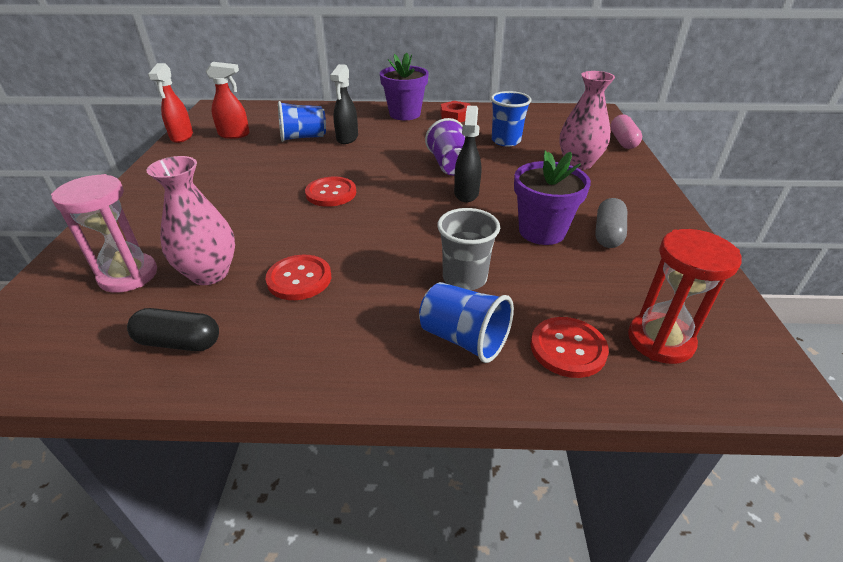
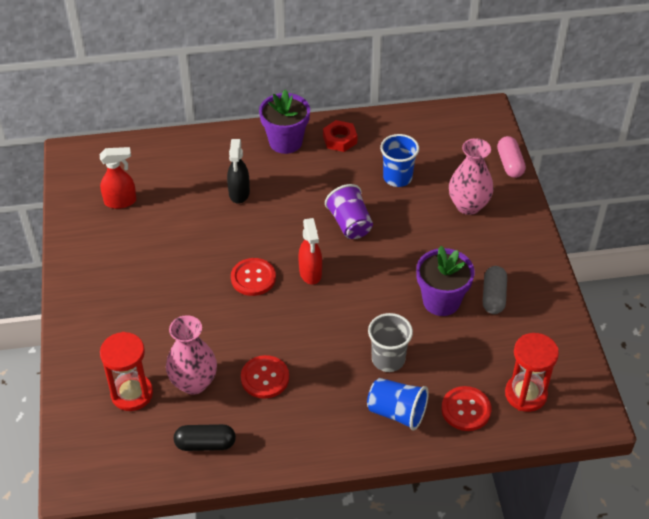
camera: 10 degrees left, 10 degrees up
pink hourglass [51,174,157,293] -> red hourglass [100,332,153,411]
red spray bottle [148,63,193,143] -> red spray bottle moved to [298,218,322,285]
blue cup [278,101,326,142] -> none
black spray bottle [454,105,481,202] -> none

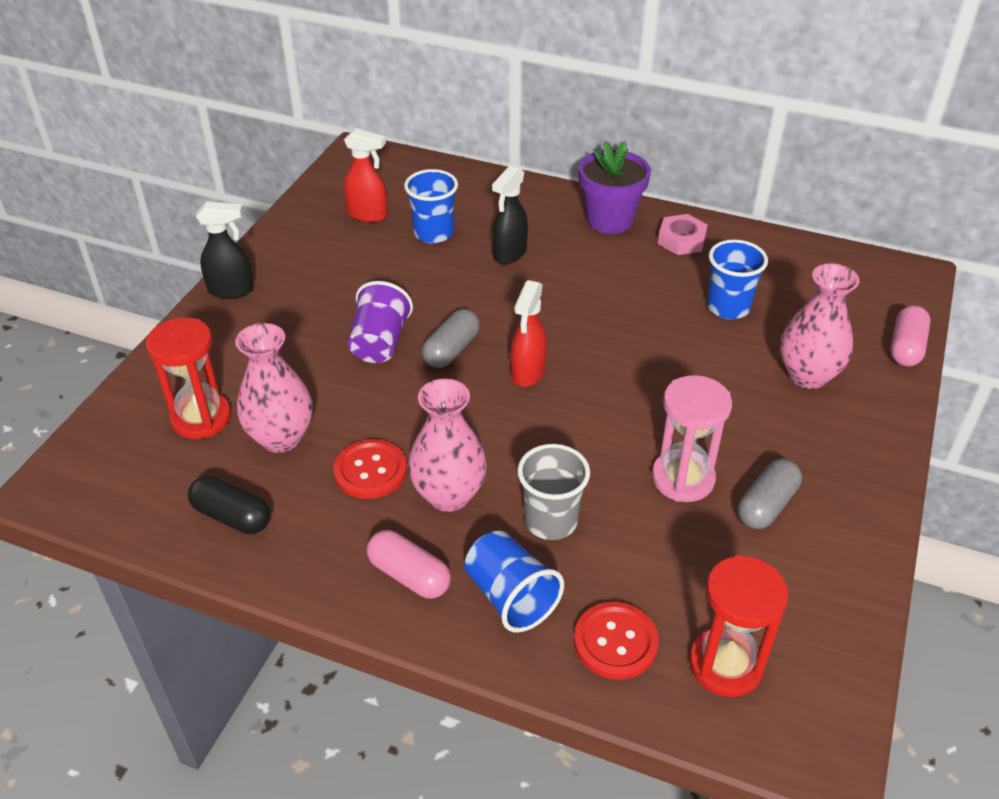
camera: 30 degrees right, 5 degrees down
red button [231,258,276,296] -> grey capsule [422,309,480,368]
red nut [323,120,358,152] -> pink nut [658,214,708,255]
purple cup [325,184,373,239] -> purple cup moved to [348,281,413,363]
purple flower pot [416,246,475,316] -> pink hourglass [652,375,732,502]
none -> black spray bottle [196,202,254,299]
none -> pink capsule [367,530,451,599]
none -> blue cup [404,169,458,243]
none -> pink vase [408,379,487,512]

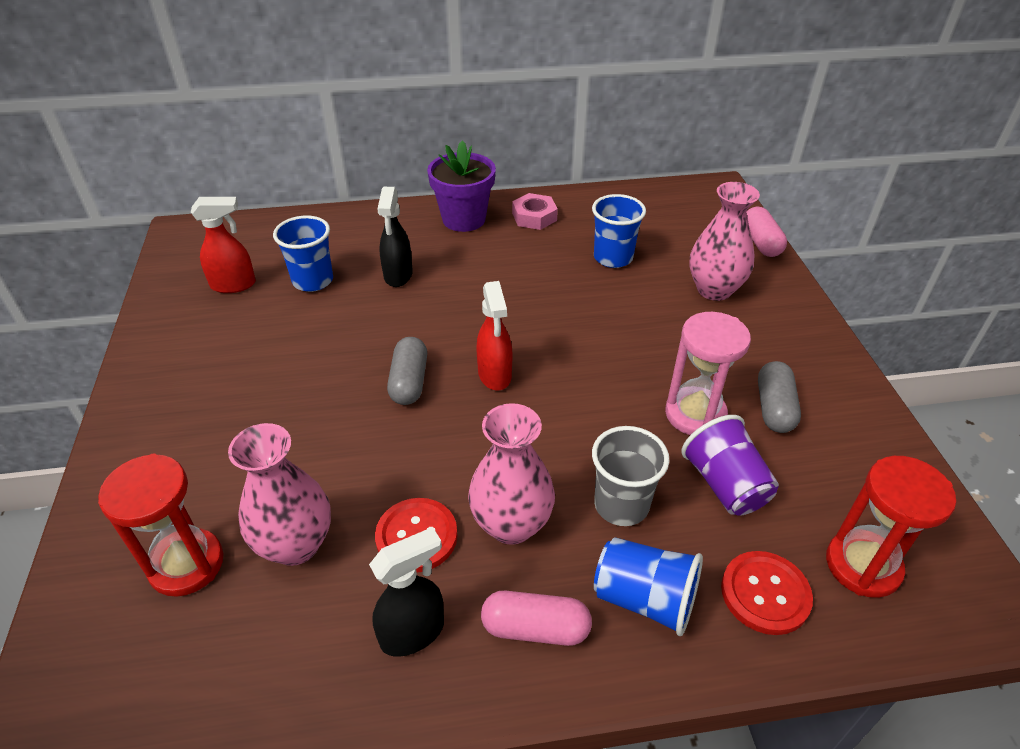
camera: 30 degrees left, 0 degrees up
black capsule [188,476,271,534] -> none
black spray bottle [196,202,254,299] -> black spray bottle moved to [369,527,444,657]
purple cup [348,281,413,363] -> purple cup moved to [681,415,779,516]

